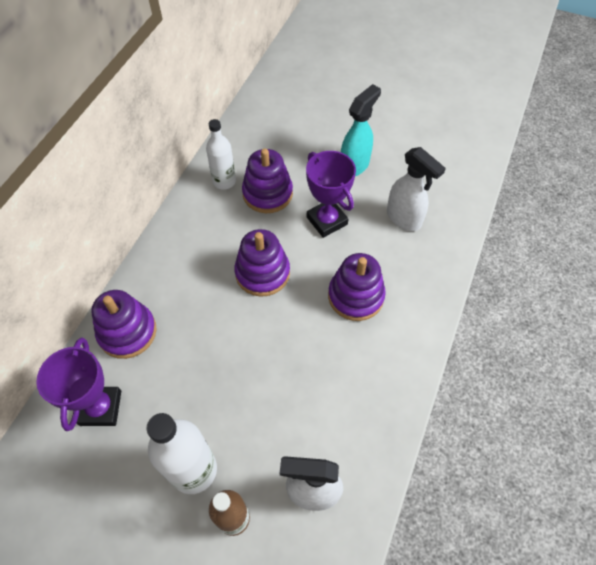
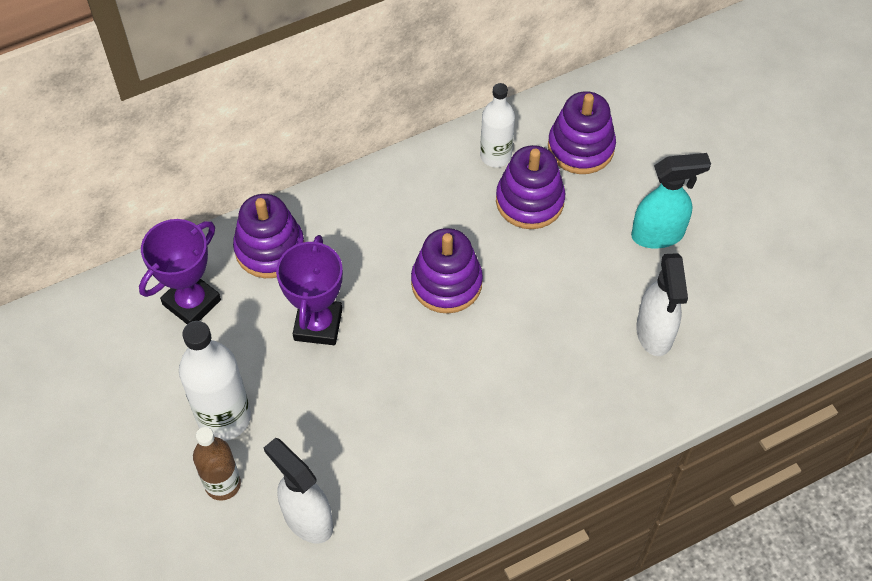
camera: 40 degrees right, 0 degrees up
purple trophy [306,151,356,238] -> purple trophy moved to [276,235,343,345]
purple stacking toy [328,253,386,321] -> purple stacking toy moved to [548,91,616,174]

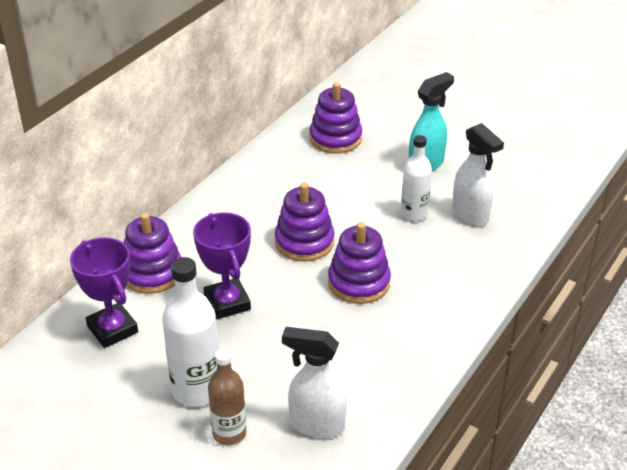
camera: 30 degrees left, 20 degrees down
purple trophy [139,219,221,324] -> purple trophy turned 45 degrees counterclockwise [70,237,138,348]
white bottle [480,83,515,167] -> white bottle moved to [401,135,432,221]
purple stacking toy [496,145,565,229] -> purple stacking toy moved to [328,222,391,304]

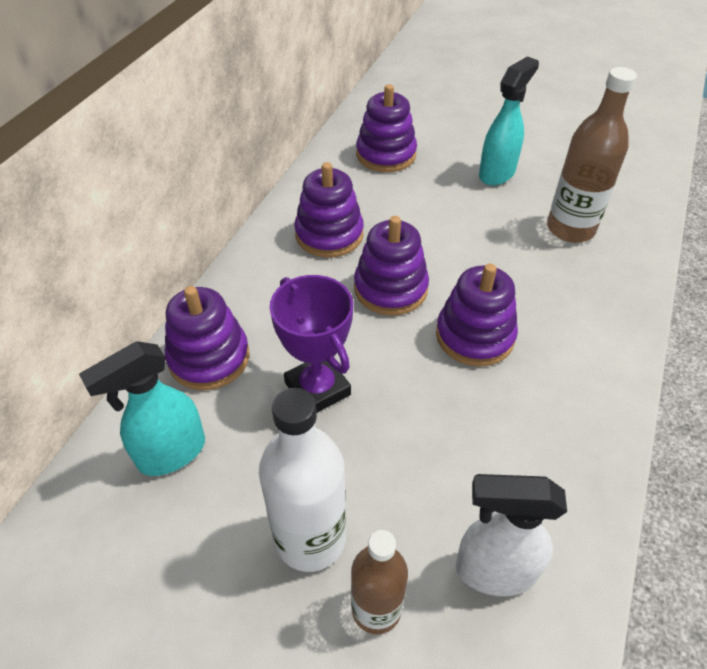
camera: 10 degrees left, 10 degrees up
purple trophy [70,237,138,348] -> turquoise spray bottle [79,341,205,476]
white bottle [401,135,432,221] -> none
white spray bottle [452,123,504,226] -> brown bottle [547,67,637,243]
none -> purple stacking toy [294,162,364,257]

